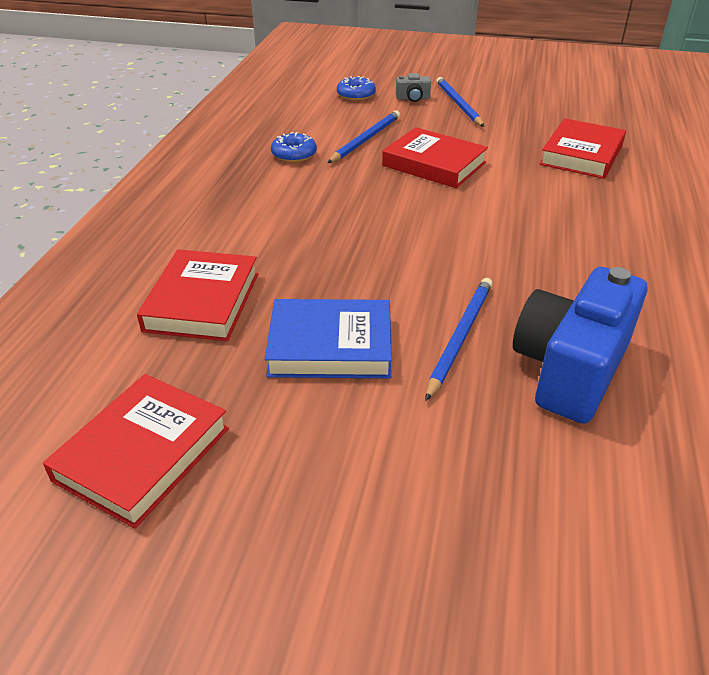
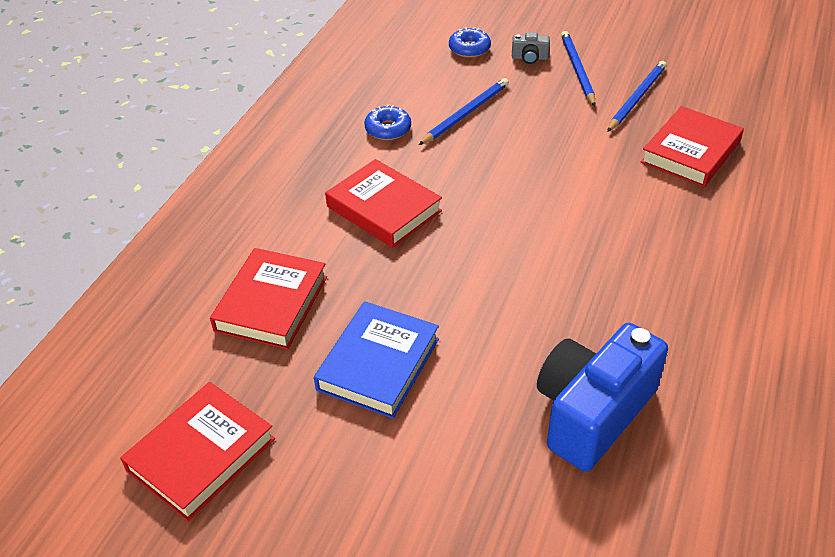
camera: 10 degrees right, 5 degrees up
blue book [265,299,392,378] -> blue book turned 75 degrees counterclockwise [314,301,439,419]
red book [382,127,488,188] -> red book moved to [325,159,442,248]
blue pencil [426,278,492,401] -> blue pencil moved to [607,61,667,132]

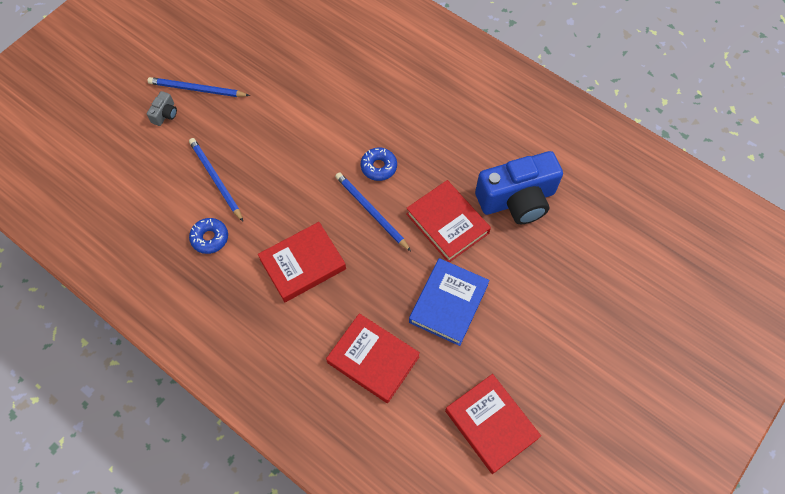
camera: 75 degrees left, 20 degrees up
blue book [314,301,439,419] -> blue book turned 75 degrees clockwise [409,258,490,346]
blue donut [449,27,491,58] -> blue donut moved to [361,147,397,181]
blue camera [537,323,668,471] -> blue camera turned 75 degrees counterclockwise [475,151,563,224]
blue pencil [607,61,667,132] -> blue pencil moved to [335,172,411,251]
red book [641,106,744,187] -> red book moved to [406,180,491,262]

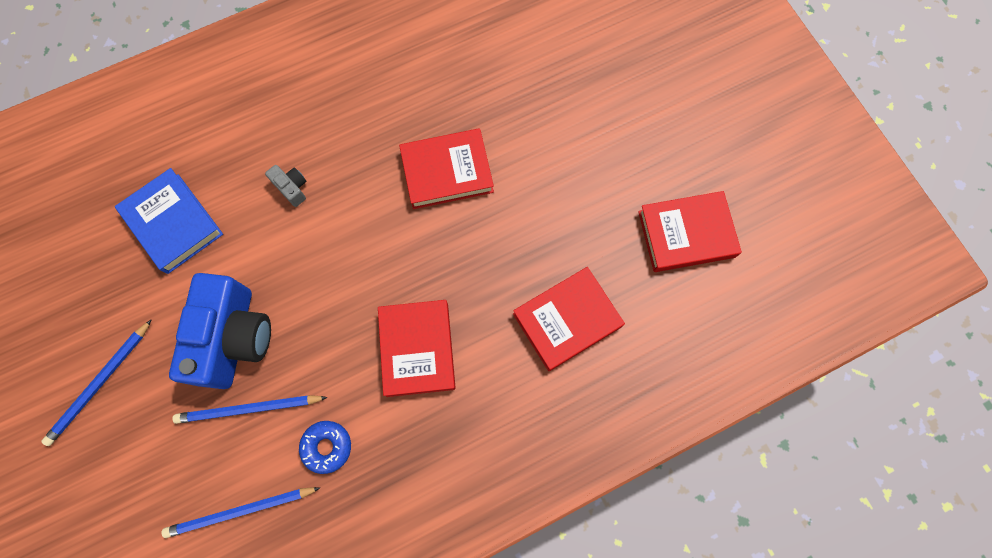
camera: 65 degrees left, 10 degrees up
grey camera [147,91,177,126] -> grey camera moved to [265,165,306,207]
blue pencil [335,172,411,251] -> blue pencil moved to [162,487,320,538]
blue donut [361,147,397,181] -> none
blue book [409,258,490,346] -> blue book moved to [115,168,223,274]
blue camera [475,151,563,224] -> blue camera moved to [169,273,271,389]

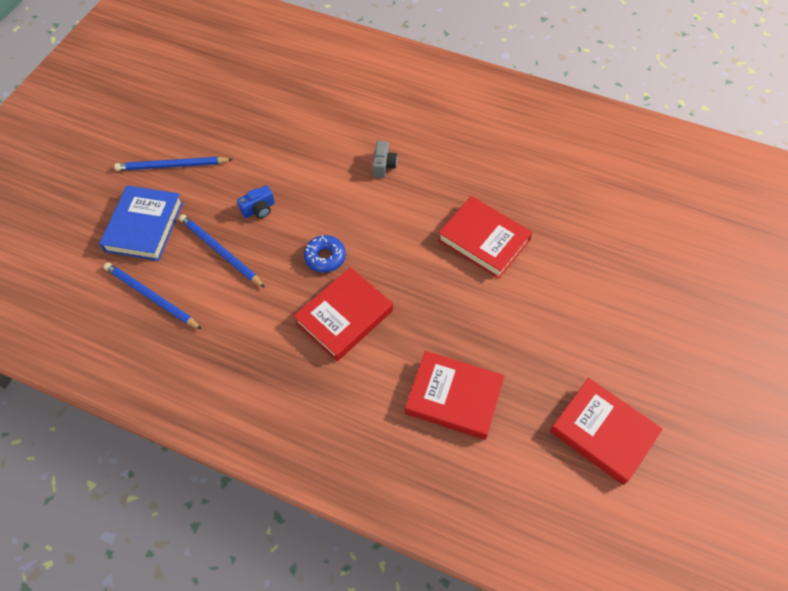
camera: 50 degrees right, 15 degrees down
blue book [115,168,223,274] -> blue book moved to [99,185,183,261]
blue camera [169,273,271,389] -> blue camera [237,185,275,218], size x0.41
blue donut [299,421,351,474] -> blue donut moved to [304,235,346,273]

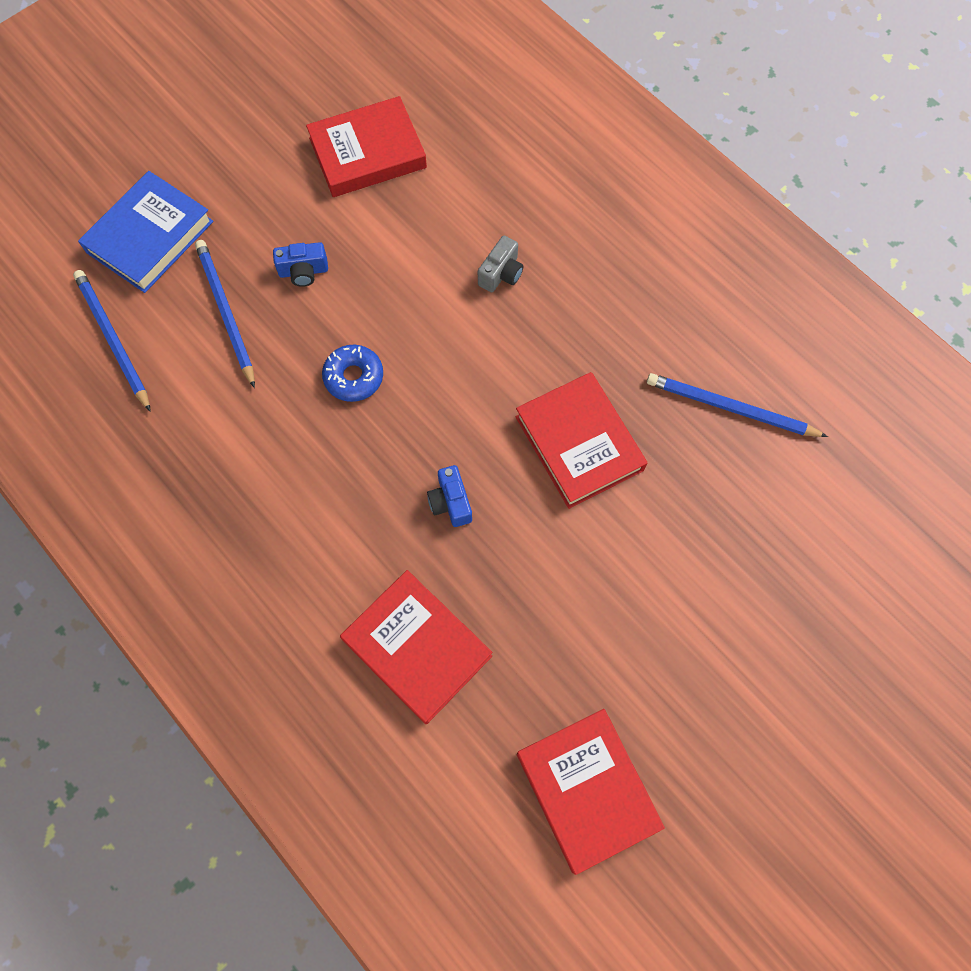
camera: 25 degrees right, 10 degrees up
blue pencil [114,157,233,171] -> blue pencil moved to [647,373,828,437]
red book [294,267,393,361] -> red book moved to [306,96,427,197]
none -> blue camera [427,465,472,527]

